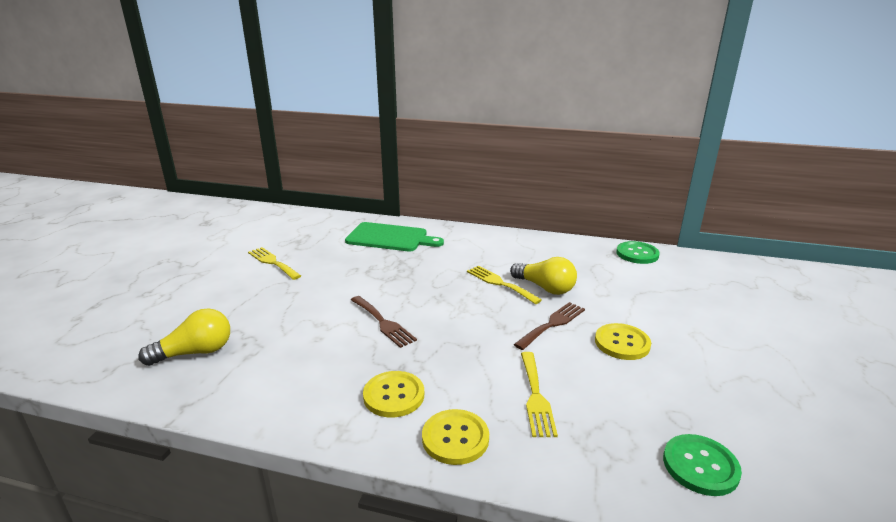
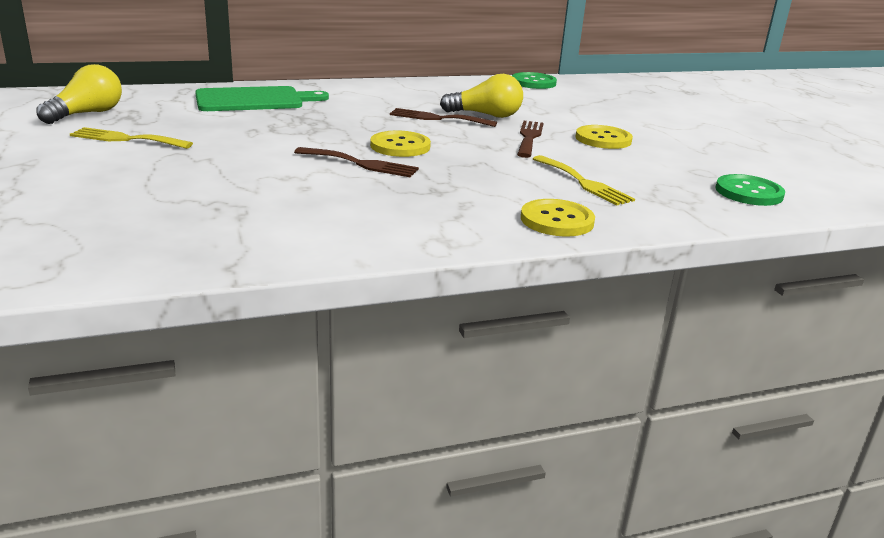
camera: 35 degrees left, 0 degrees up
yellow light bulb [138,308,230,366] -> yellow light bulb moved to [37,64,122,124]
yellow button [363,371,424,418] -> yellow button moved to [370,131,431,157]
yellow fork [467,266,542,304] -> brown fork [390,108,497,127]

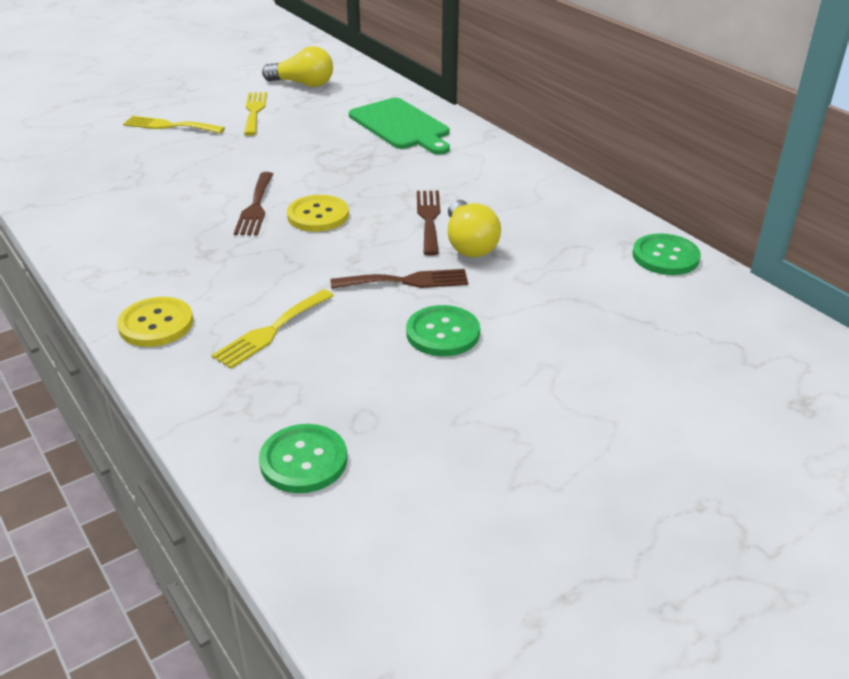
camera: 75 degrees right, 10 degrees up
yellow button [575,125,633,149] -> green button [406,305,480,356]
none -> yellow fork [123,116,225,133]

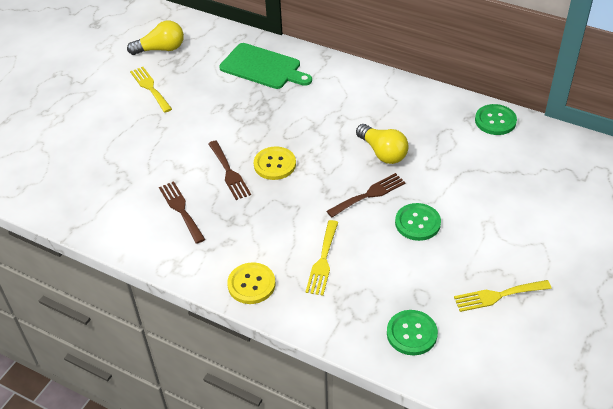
camera: 25 degrees left, 10 degrees up
yellow fork [123,116,225,133] -> yellow fork moved to [454,280,552,312]
brown fork [417,191,440,255] -> brown fork moved to [159,181,205,244]

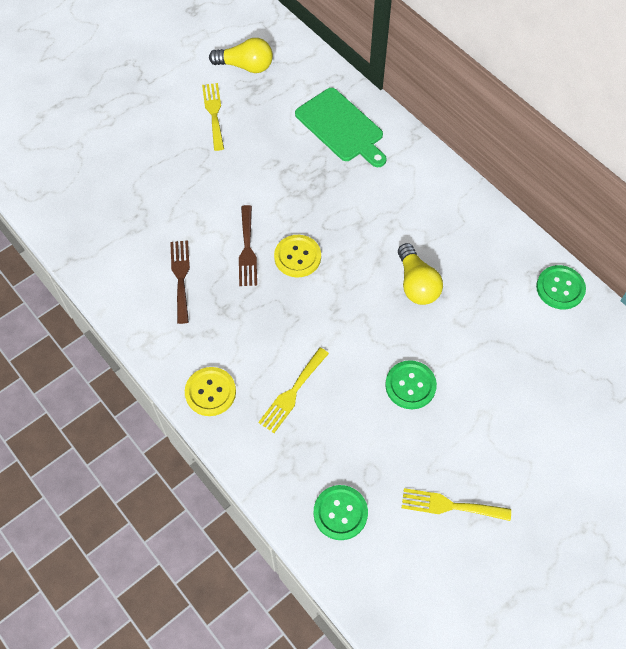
camera: 20 degrees right, 15 degrees up
brown fork [327,173,405,217] -> none

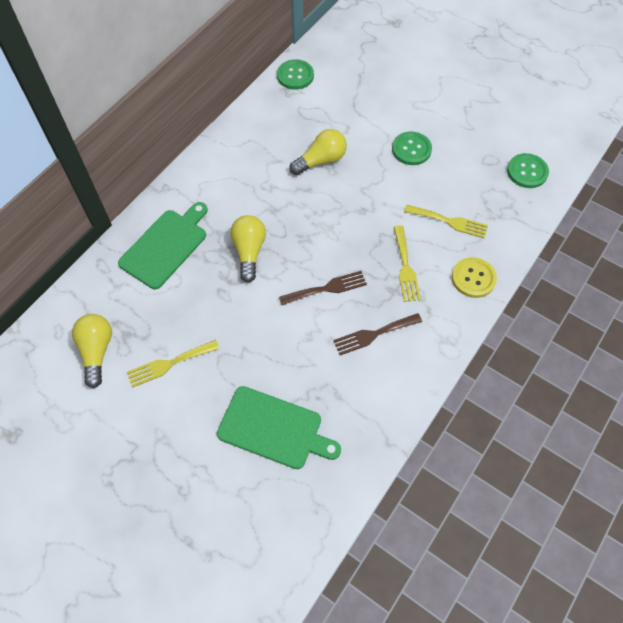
camera: 105 degrees left, 0 degrees up
yellow button [274,235,321,278] -> none
yellow fork [402,488,511,521] -> yellow fork moved to [394,225,421,302]
none -> green cutting board [217,386,341,469]
none -> yellow light bulb [231,215,266,282]

